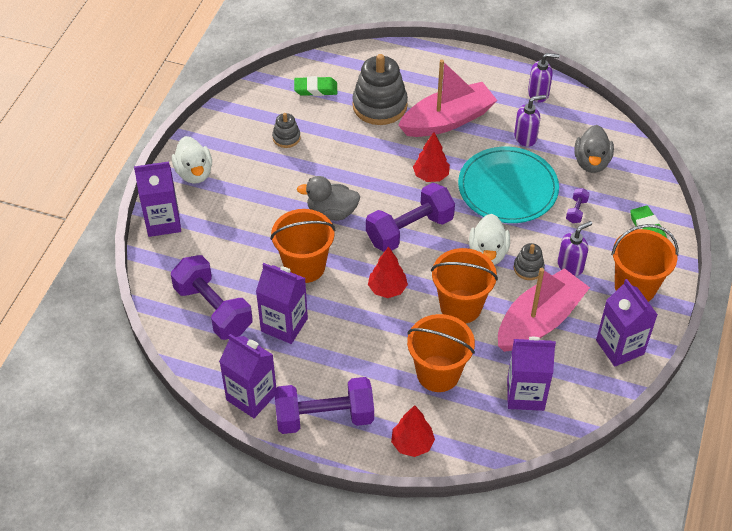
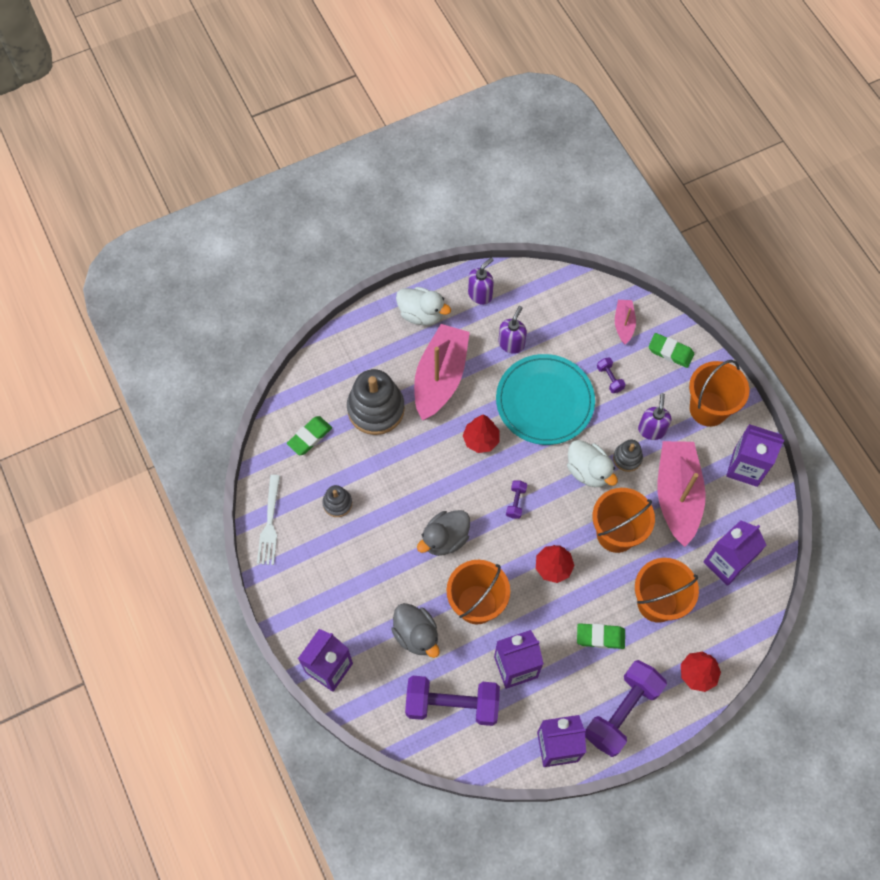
camera: 45 degrees left, 15 degrees up
white duck [172,136,212,184] -> white duck moved to [396,287,451,326]
purple dumbbell [366,183,455,252] -> purple dumbbell [506,481,527,519], size x0.42
grey duck [574,125,614,173] -> grey duck moved to [391,603,440,658]
none -> white fork [257,475,280,565]
none -> green eraser [577,623,625,649]
none -> pink boat [615,300,636,344]

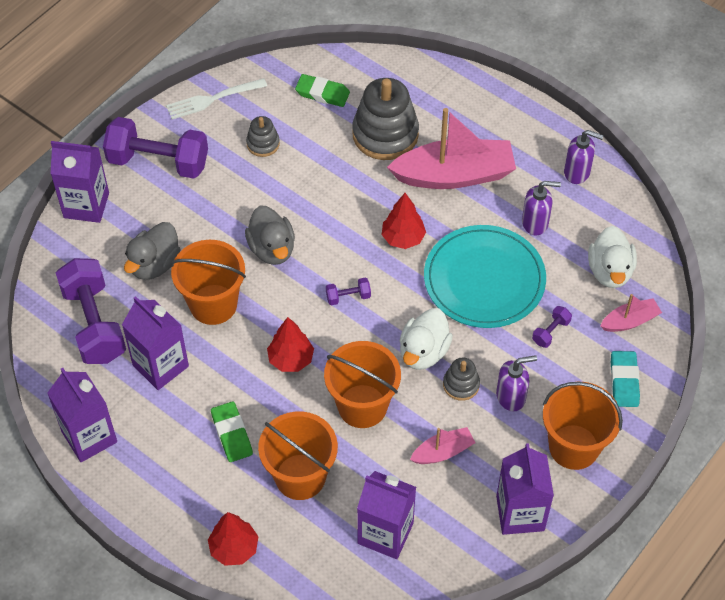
camera: 65 degrees right, 10 degrees down
white duck [396,287,451,326] -> white duck moved to [588,226,637,288]
grey duck [417,510,470,556] -> grey duck turned 135 degrees counterclockwise [245,205,295,265]
purple dumbbell [585,660,667,757] -> purple dumbbell moved to [103,117,208,179]
green eraser [648,333,694,368] -> turquoise eraser [611,351,640,407]
pink boat [658,441,706,547] -> pink boat [410,427,476,464], size x0.48

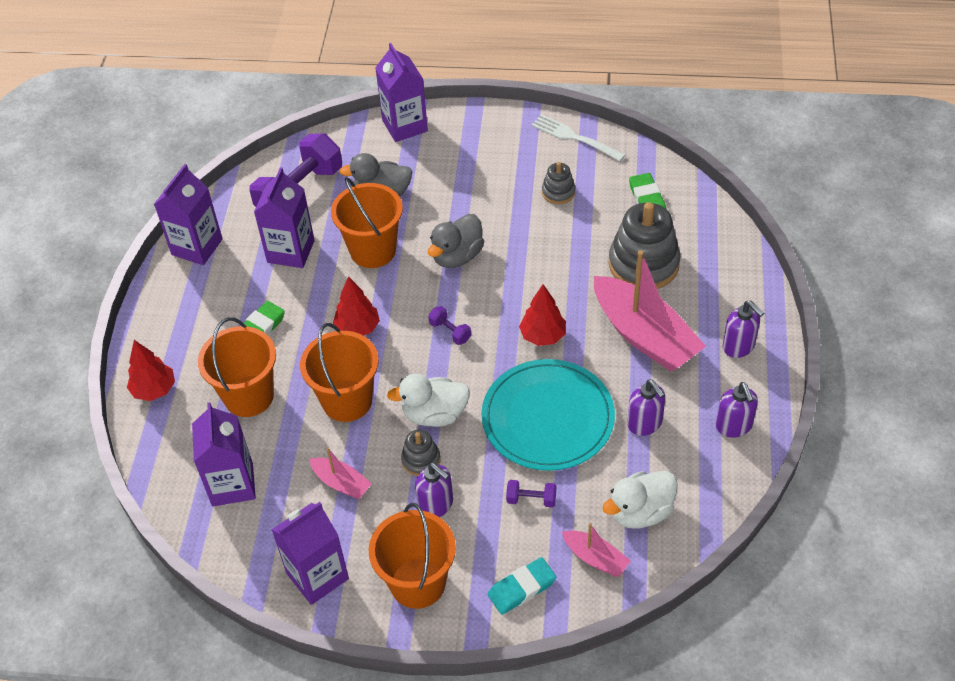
camera: 60 degrees right, 5 degrees down
purple dumbbell [103,117,208,179] -> none
none -> purple soap dispenser [723,301,764,358]

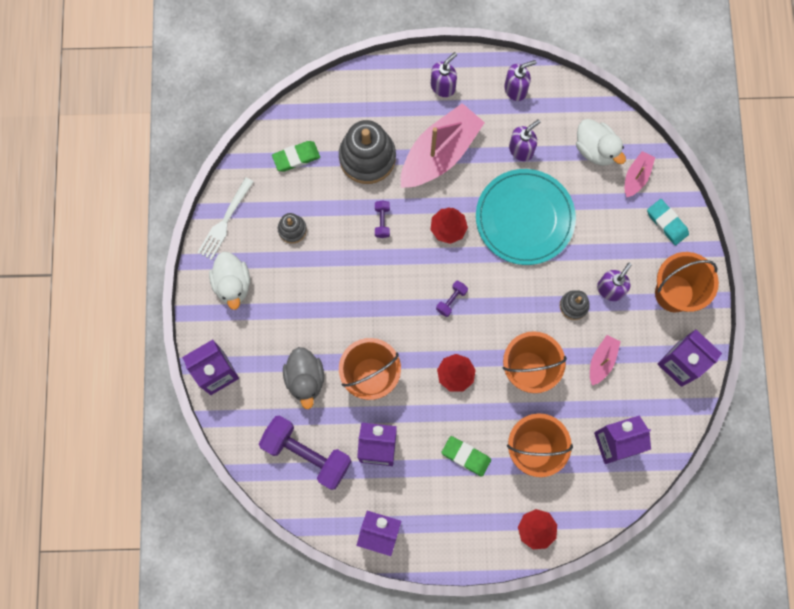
camera: 100 degrees left, 25 degrees up
white duck [387,374,470,427] -> white duck moved to [209,252,250,310]
grey duck [428,214,484,268] -> none
purple dumbbell [506,480,556,507] -> purple dumbbell moved to [375,201,390,238]

